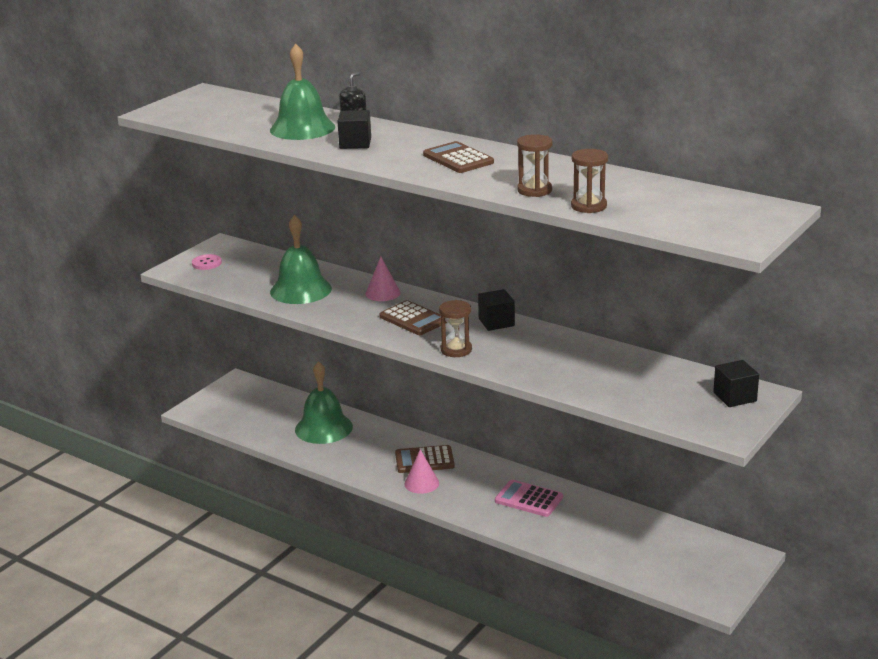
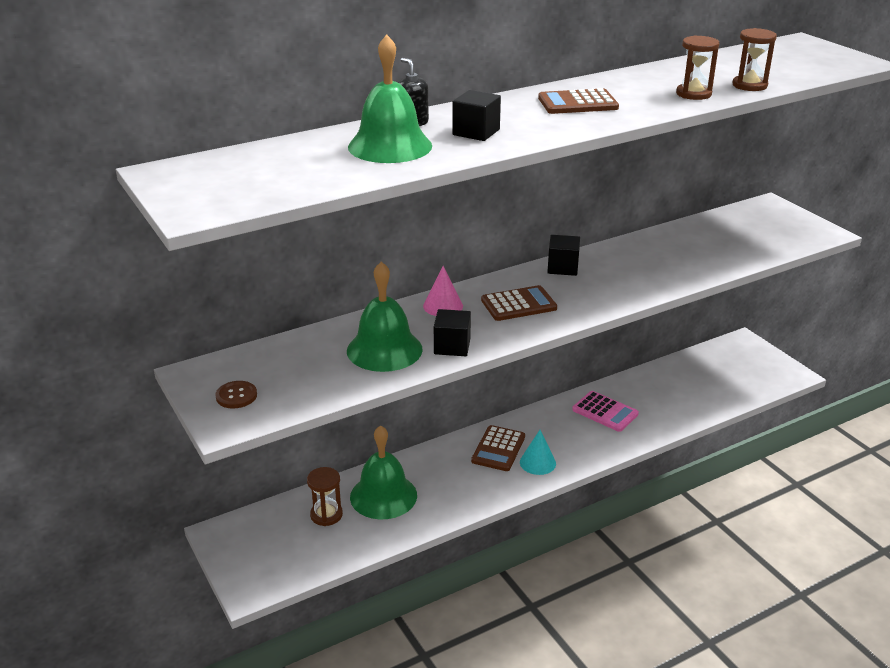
camera: 65 degrees left, 5 degrees up
pink button [192,254,222,270] -> brown button [215,381,257,408]
pink cone [404,449,439,494] -> turquoise cone [520,430,556,475]
brown hourglass [439,300,472,357] -> brown hourglass moved to [307,467,343,526]
pink calculator [495,480,563,517] -> pink calculator turned 105 degrees counterclockwise [572,391,639,432]
black cube [713,360,759,407] -> black cube moved to [434,309,471,356]

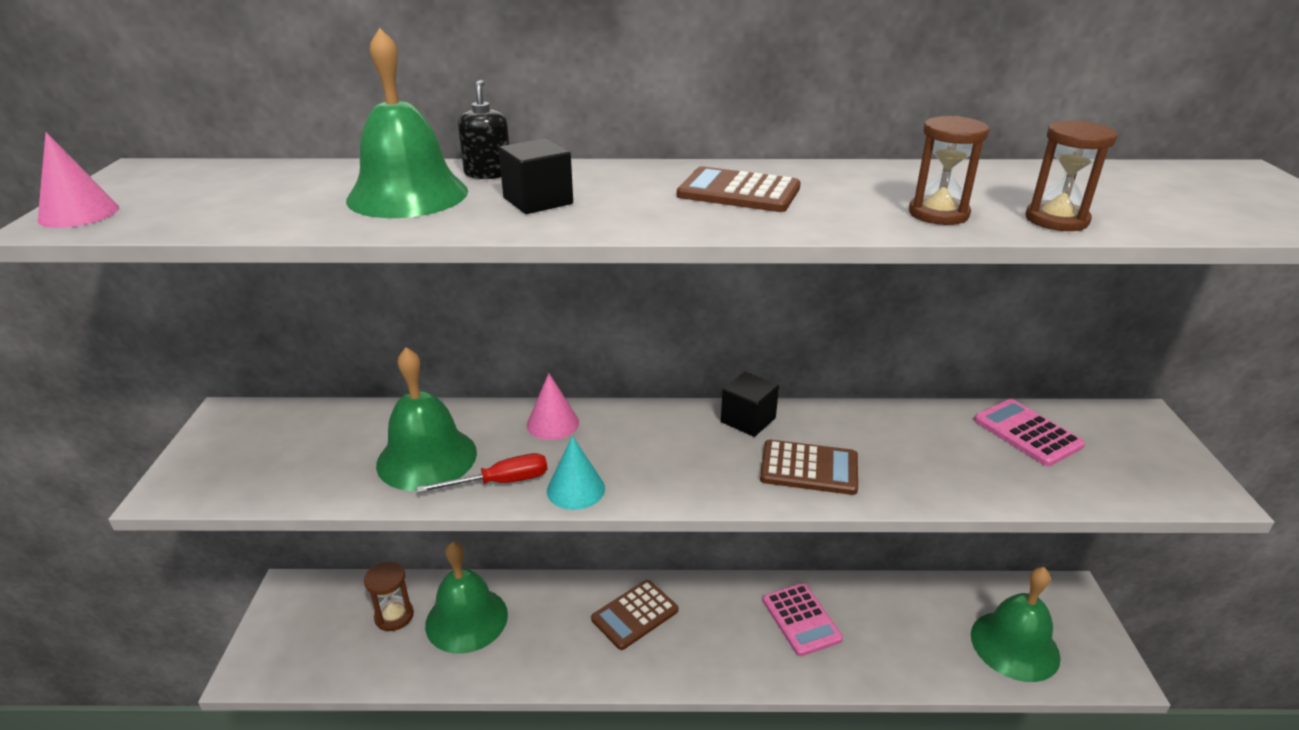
camera: 30 degrees right, 0 degrees up
brown button [215,381,257,408] -> none
black cube [434,309,471,356] -> red screwdriver [416,453,548,493]
brown calculator [481,285,557,321] -> brown calculator moved to [760,440,858,495]
turquoise cone [520,430,556,475] -> turquoise cone moved to [547,436,605,510]
none -> pink cone [38,132,119,228]
none -> green bell [971,567,1061,682]
none -> pink calculator [974,399,1085,466]

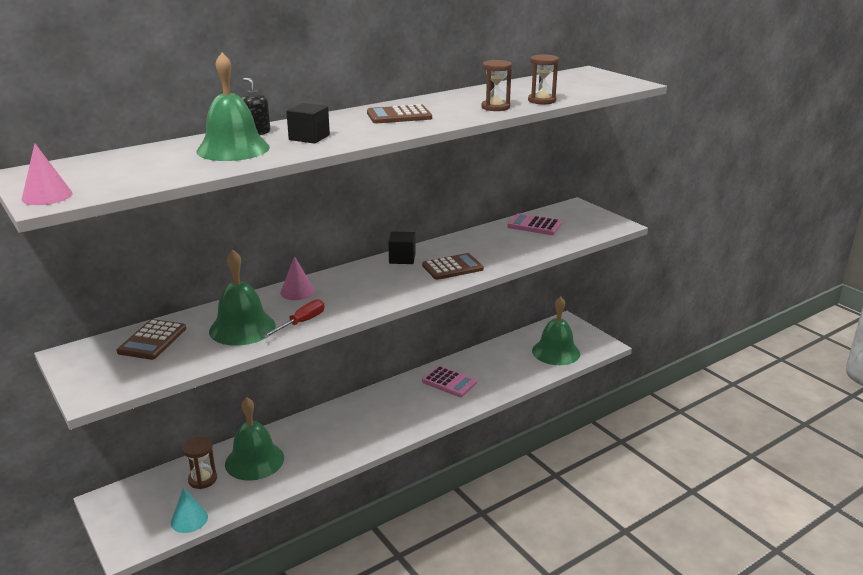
camera: 35 degrees left, 5 degrees down
turquoise cone [547,436,605,510] -> turquoise cone moved to [171,487,208,533]
brown calculator [591,580,678,650] -> brown calculator moved to [117,319,186,360]

